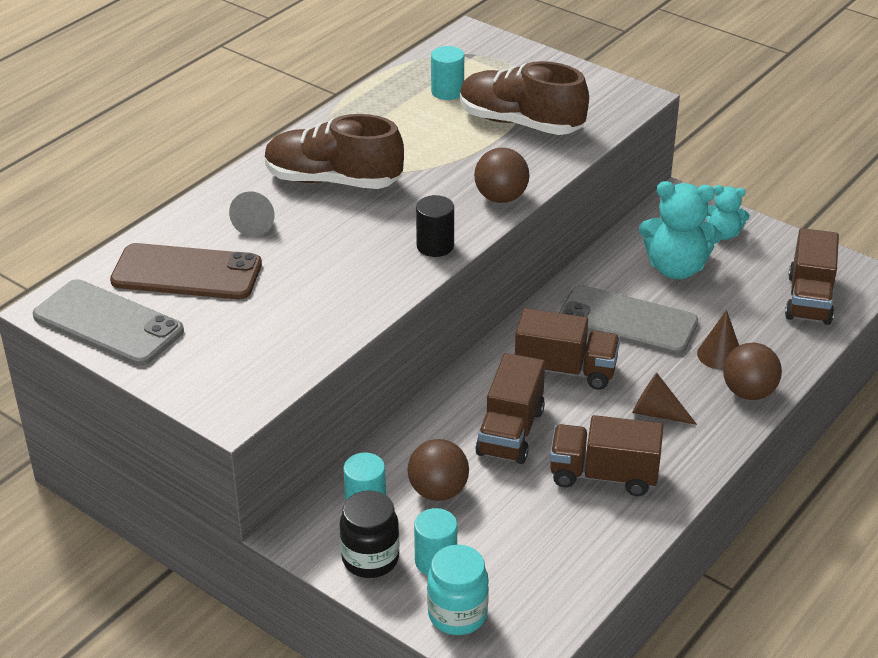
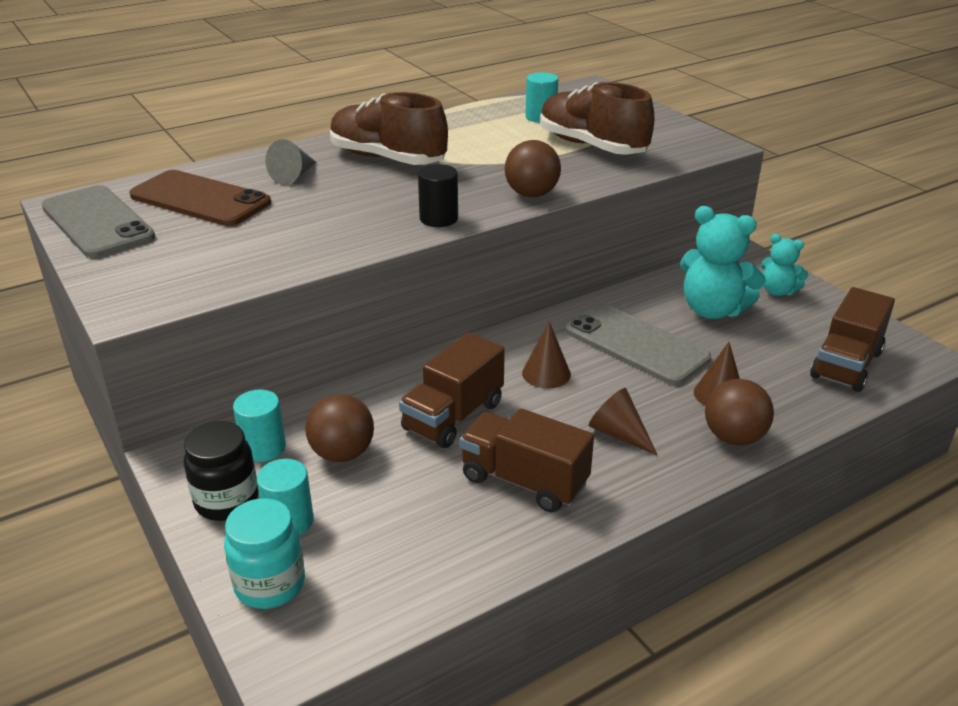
camera: 20 degrees right, 5 degrees down
brown truck [515,308,620,390] -> brown cone [522,322,571,388]

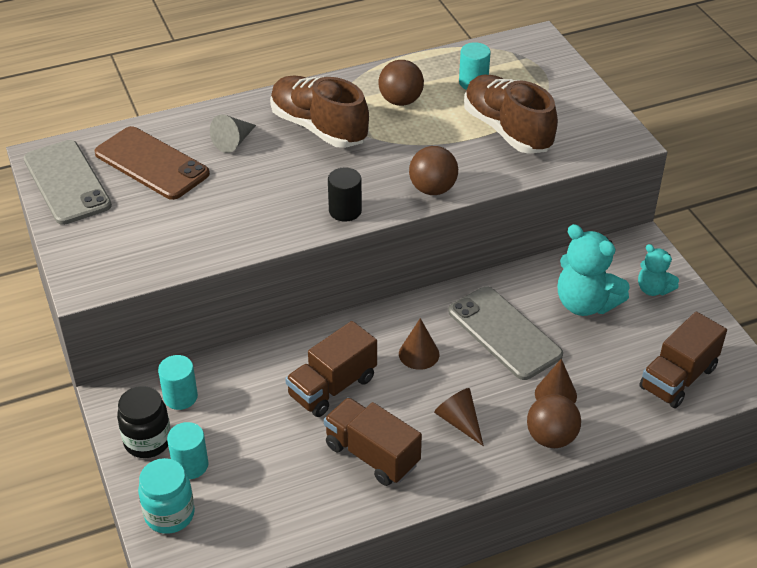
camera: 10 degrees right, 10 degrees up
brown ball [305,394,374,462] -> brown ball moved to [379,60,424,106]

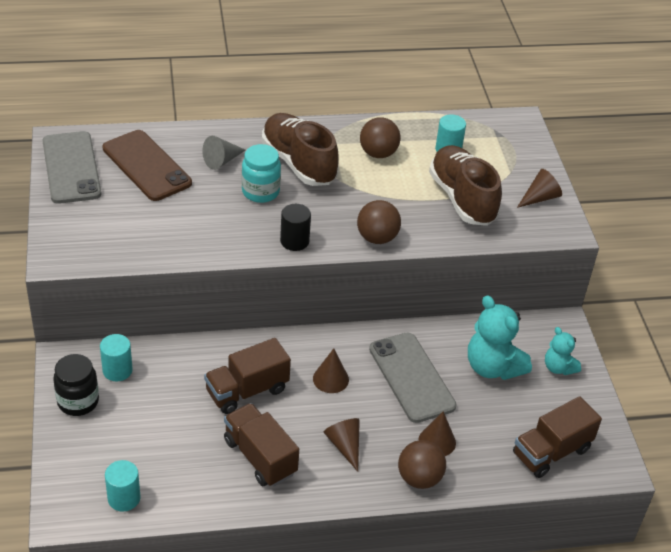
camera: 10 degrees right, 0 degrees up
turquoise jar [138,458,195,534] -> turquoise jar moved to [242,144,281,203]
turquoise cylinder [167,422,208,479] -> turquoise cylinder moved to [105,460,141,512]
none -> brown cone [517,169,562,208]

